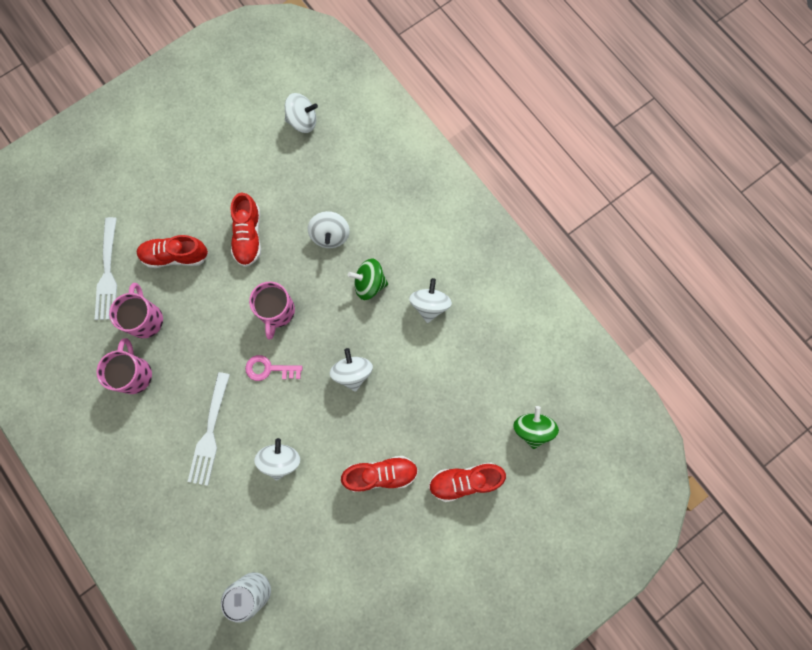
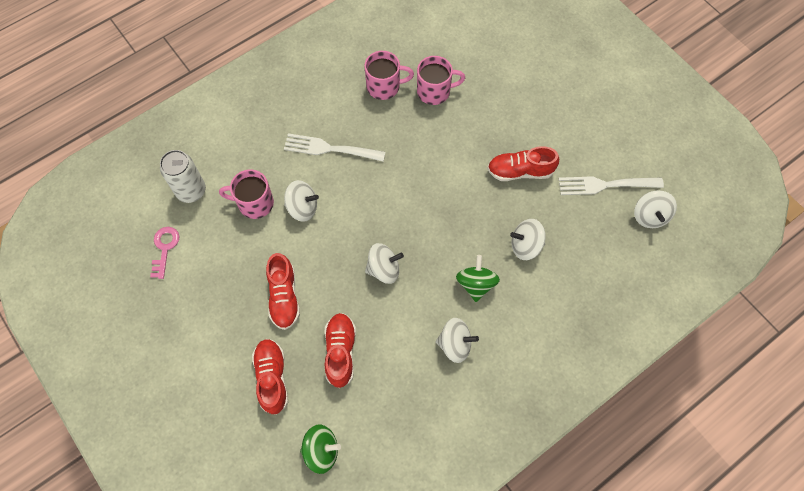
camera: 90 degrees right, 10 degrees down
white fork [95,217,117,320] -> white fork moved to [558,176,664,195]
red shoe [136,235,208,268] -> red shoe moved to [325,313,356,388]
pink key [245,355,302,381] -> pink key moved to [150,227,180,279]
pink mug [249,282,295,340] -> pink mug moved to [219,169,274,219]

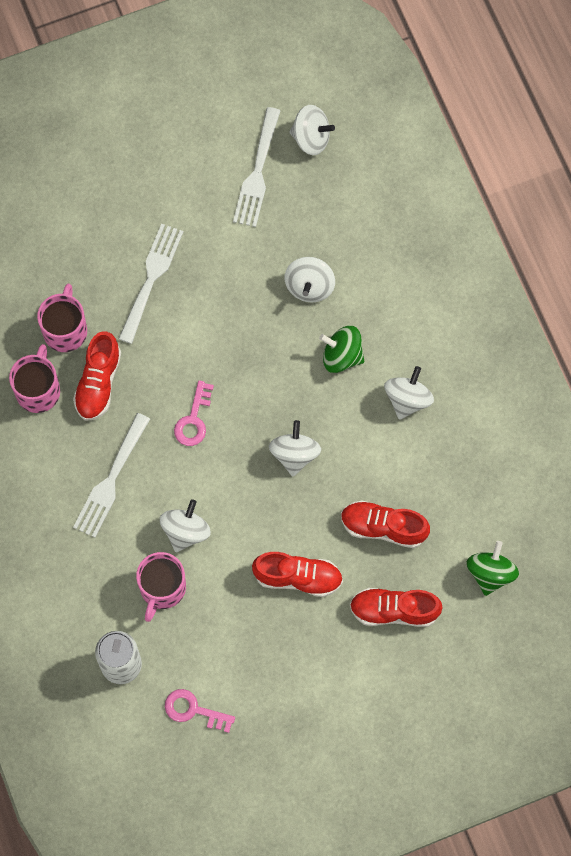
camera: 75 degrees left, 5 degrees up
red shoe [487,146,559,181] -> red shoe moved to [73,331,121,421]
none -> white fork [119,224,183,344]
none -> pink key [174,380,214,446]

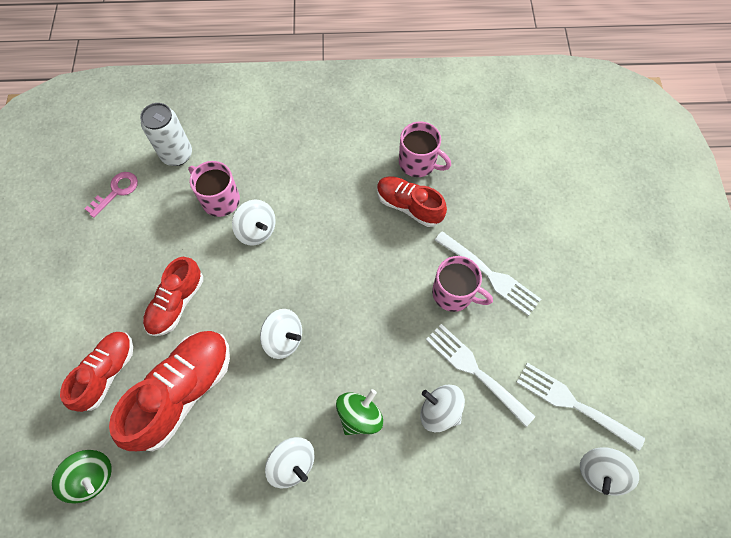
camera: 110 degrees right, 5 degrees down
pink mug [37,284,87,352] -> pink mug moved to [432,256,493,312]
white fork [73,413,150,538] -> white fork moved to [426,324,535,427]
pink key [174,380,214,446] -> none
red shoe [341,500,430,548] -> red shoe [109,331,230,451], size x1.55

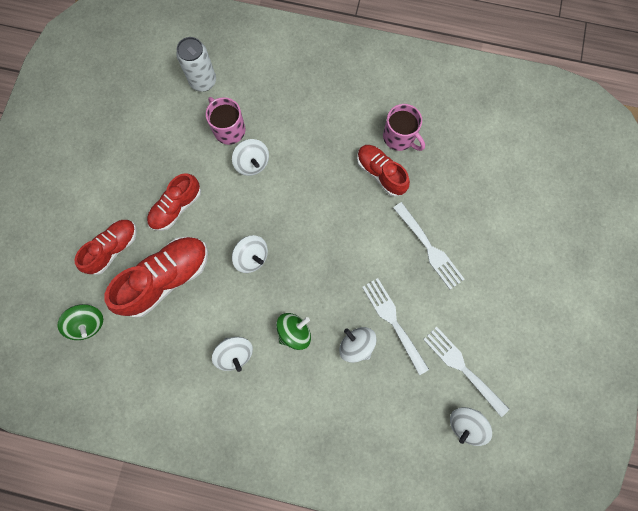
camera: 15 degrees right, 10 degrees up
pink key [84,172,138,218] -> none
pink mug [432,256,493,312] -> none

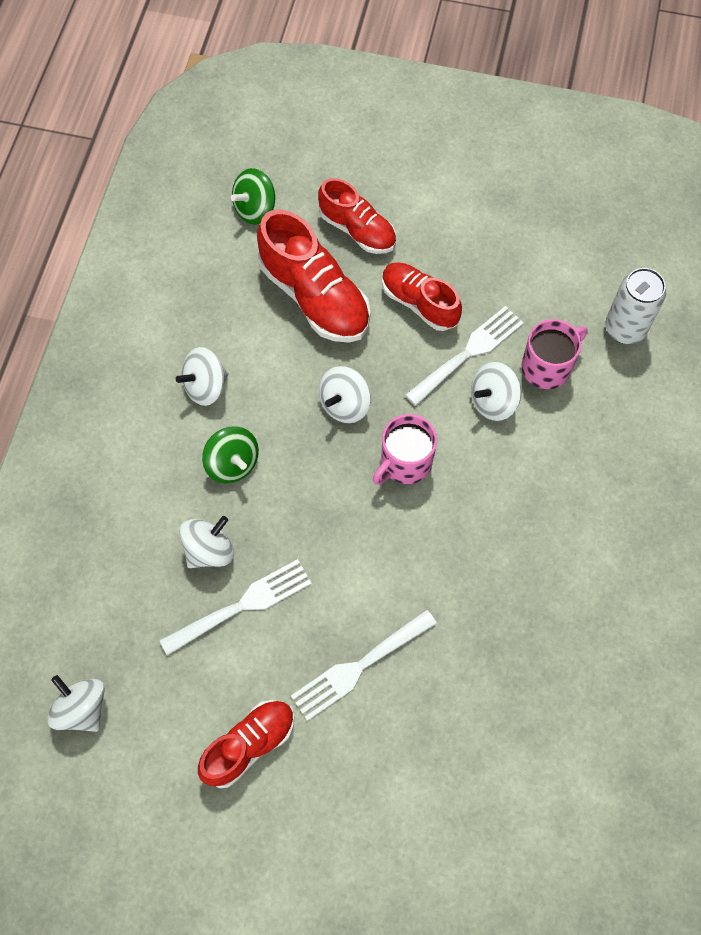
camera: 90 degrees right, 10 degrees down
red shoe [357,145,410,197] -> red shoe moved to [198,700,294,788]
pink mug [383,104,425,151] -> pink mug moved to [373,414,437,485]
white fork [423,327,509,417] -> white fork moved to [405,306,524,406]

